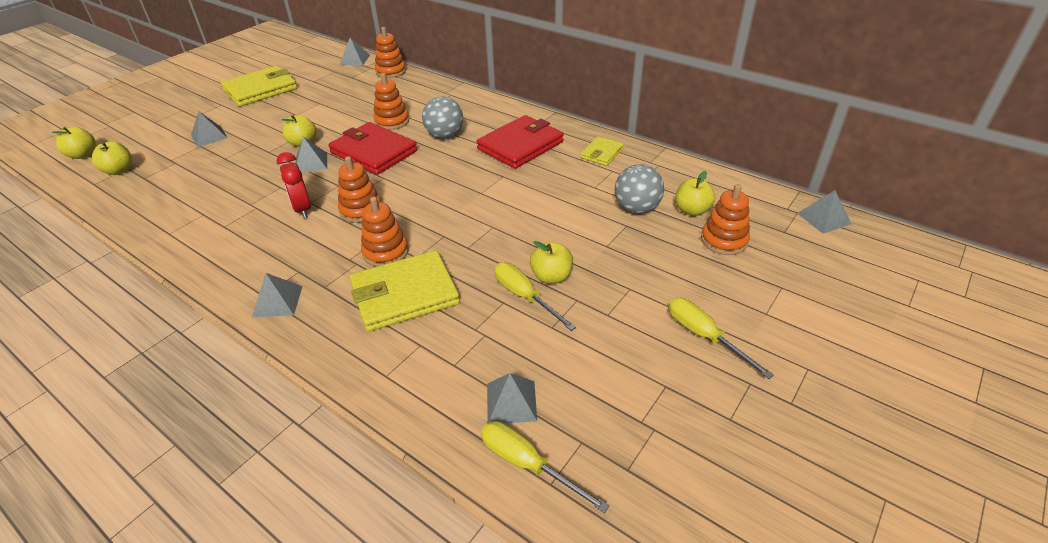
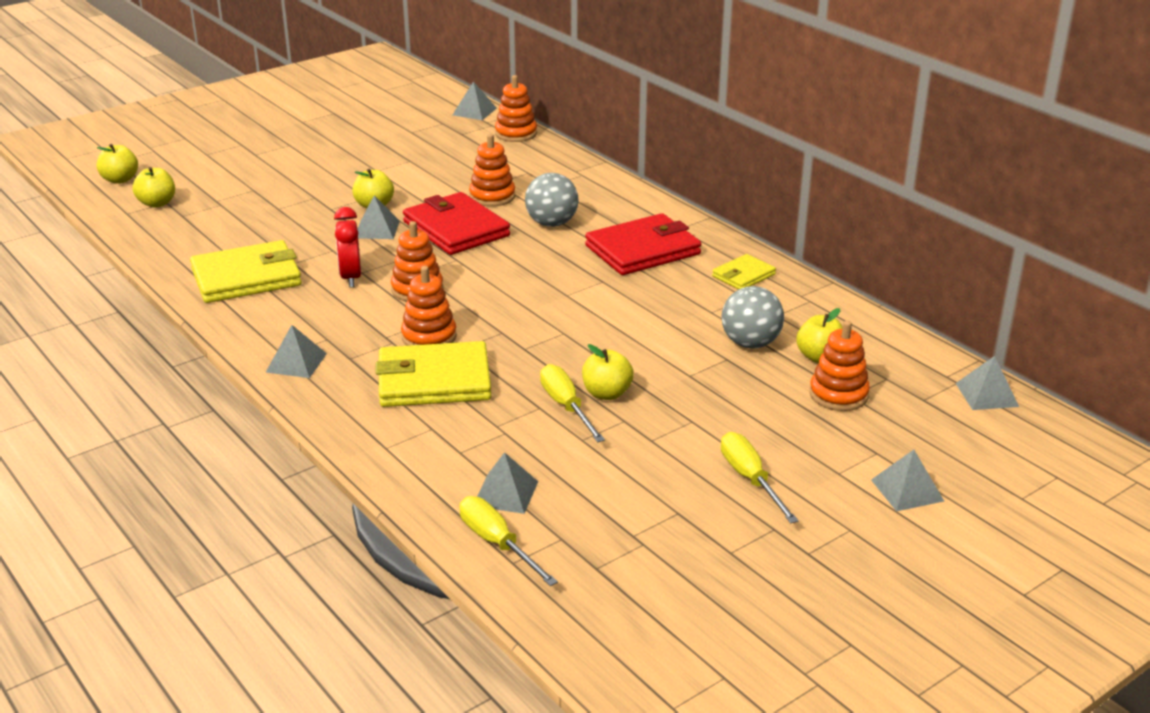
camera: 15 degrees right, 10 degrees down
grey pyramid [191,112,227,147] -> grey pyramid moved to [871,450,944,511]
yellow wallet [221,66,297,106] -> yellow wallet moved to [190,240,302,303]

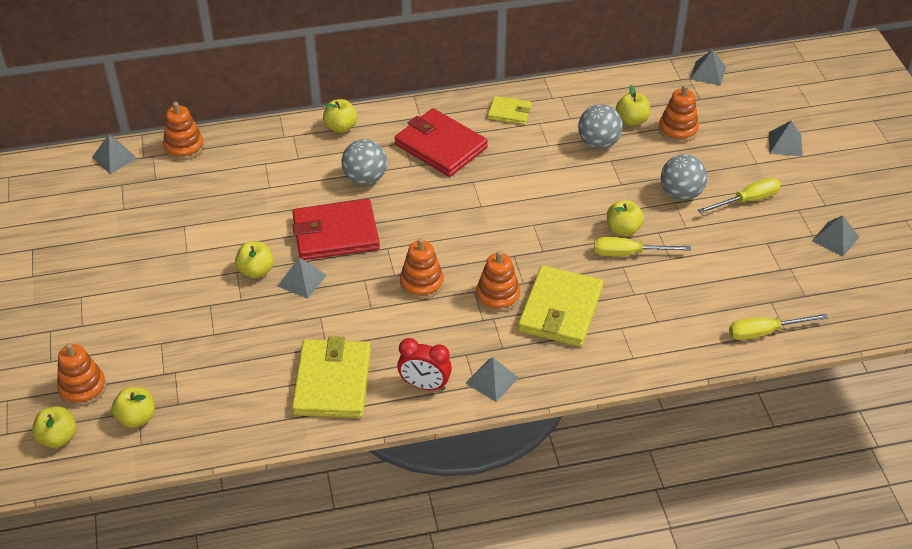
camera: 65 degrees left, 15 degrees up
red clock [334,207,361,287] -> red clock moved to [397,338,452,390]
orange stacking toy [469,134,515,207] -> orange stacking toy moved to [57,343,106,406]
grey pyramid [477,452,538,514] -> grey pyramid moved to [812,215,859,256]
red wallet [585,213,701,275] -> red wallet turned 45 degrees counterclockwise [395,108,488,177]
yellow wallet [712,254,776,289] -> yellow wallet turned 60 degrees counterclockwise [487,96,531,125]
yellow screwdriver [721,432,799,523] -> yellow screwdriver turned 150 degrees clockwise [698,178,781,214]
none -> yellow apple [323,99,358,133]
none -> grey ball [661,154,707,201]

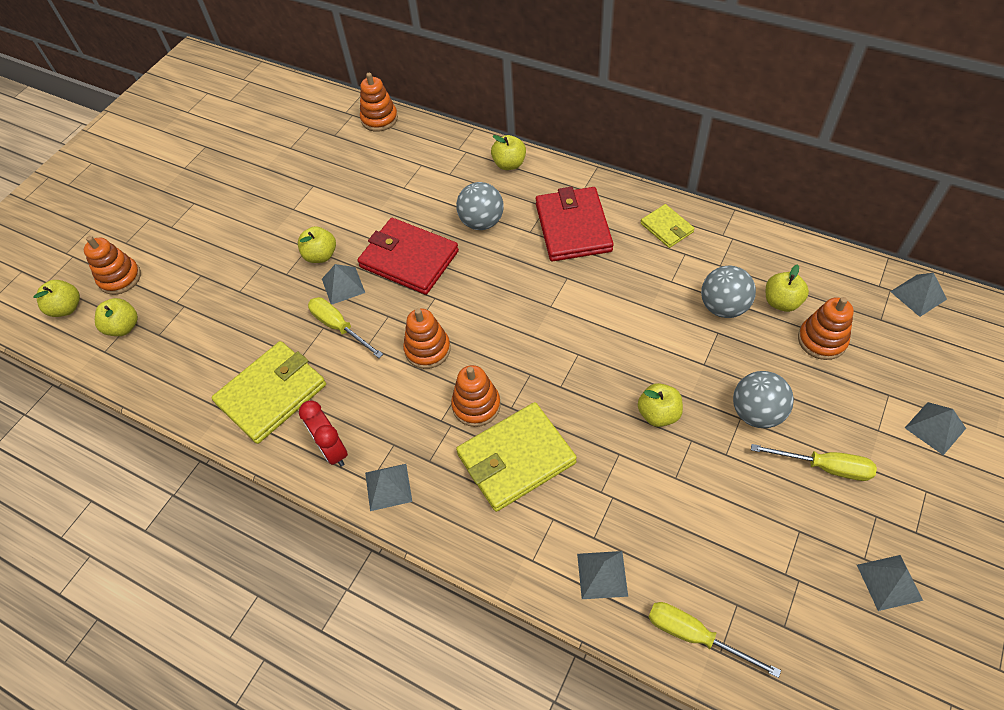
camera: 45 degrees right, 10 degrees up
grey pyramid [92,135,138,174] -> grey pyramid moved to [577,551,628,599]
yellow screwdriver [594,237,691,256] -> yellow screwdriver moved to [308,297,383,358]

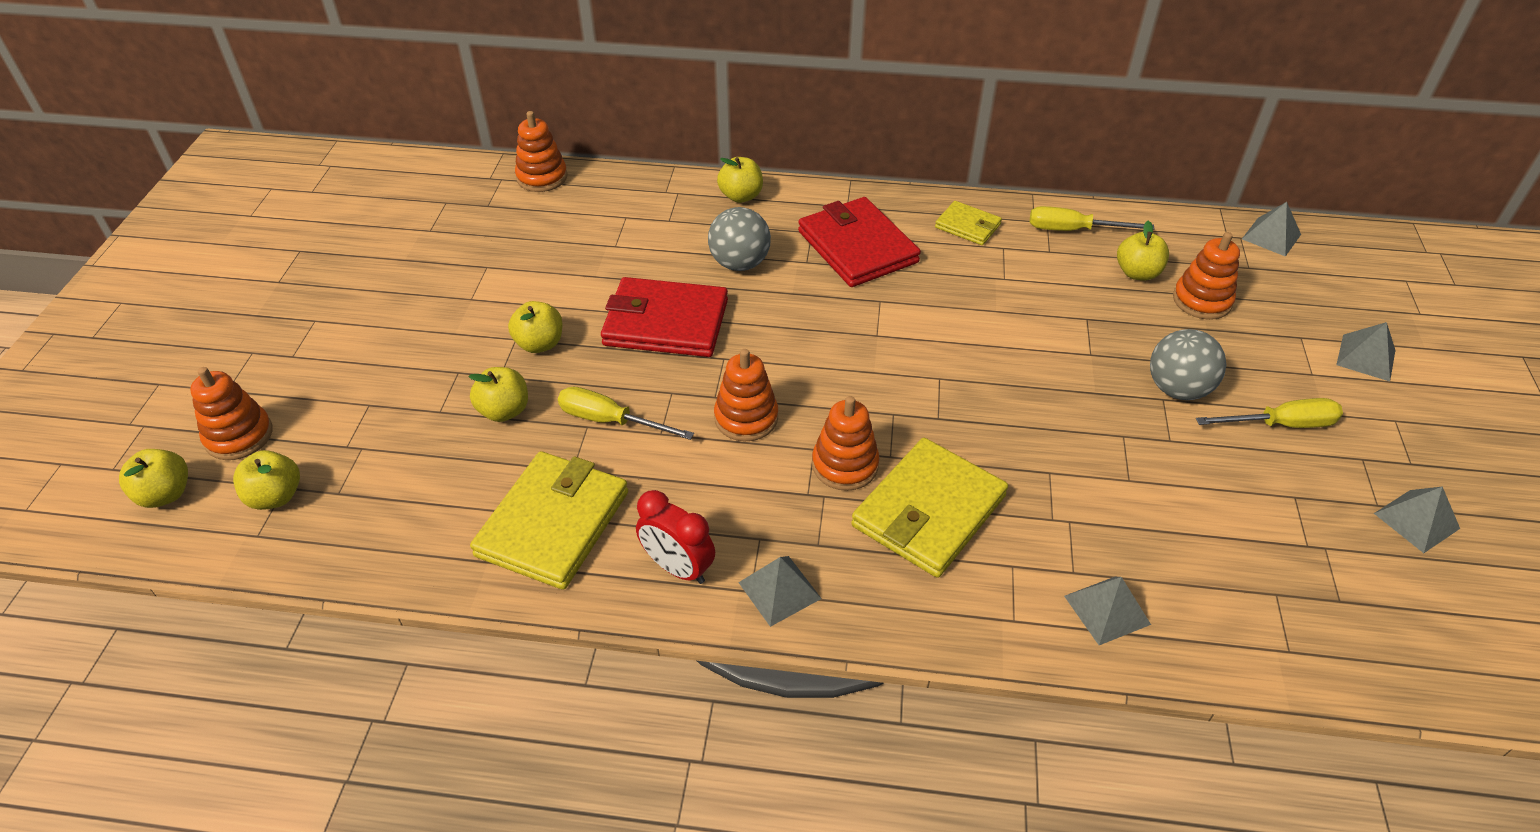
camera: 25 degrees left, 10 degrees down
grey pyramid [322,264,365,305] -> none
yellow apple [638,383,683,427] -> yellow apple moved to [468,367,528,422]
yellow screwdriver [649,602,781,678] -> yellow screwdriver moved to [1030,206,1155,231]
grey ball [701,266,756,318] -> none

